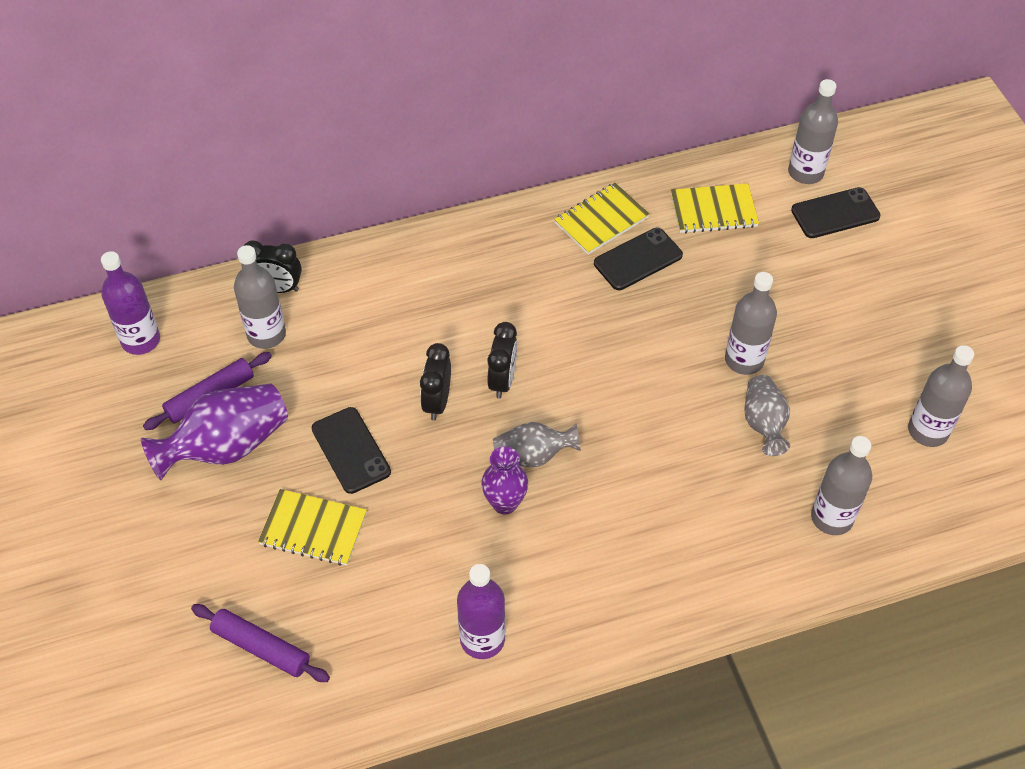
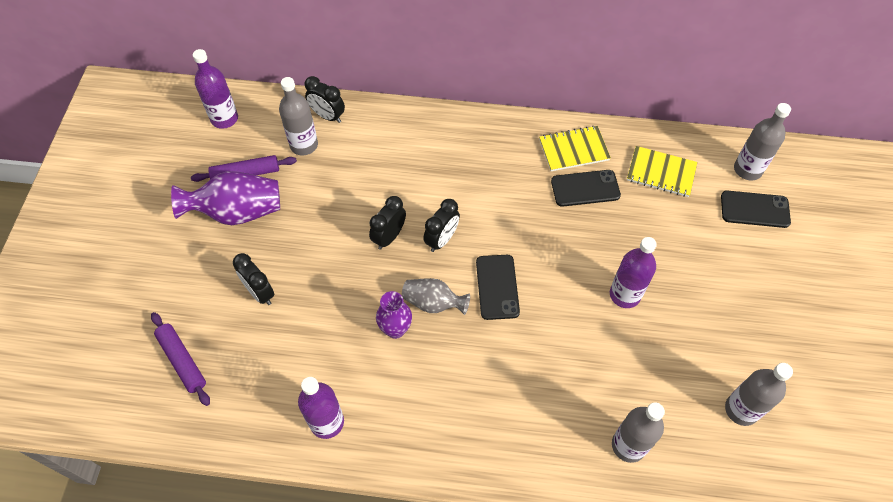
camera: 25 degrees right, 5 degrees up
yellow notebook [258,489,367,566] -> black clock [233,253,274,305]
black phone [312,407,391,494] -> black phone moved to [476,255,520,320]
grey bottle [725,272,777,375] -> purple bottle [610,237,657,308]
grey vase [744,375,790,456] -> none

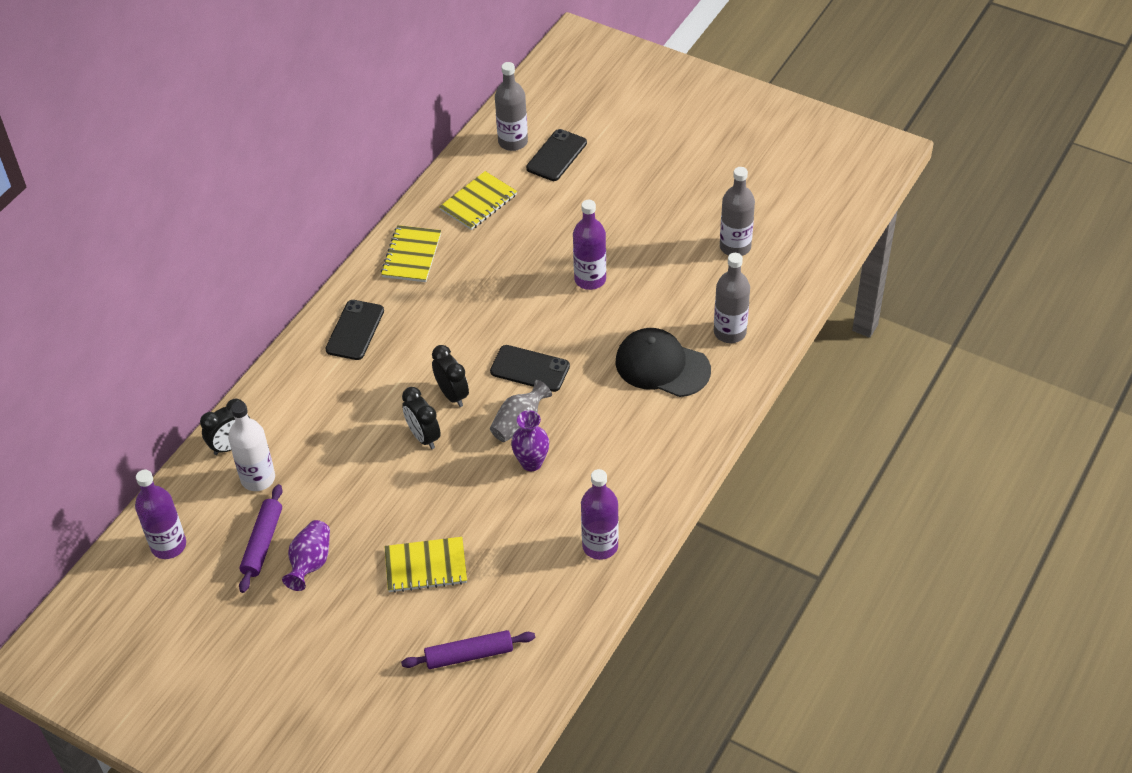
camera: 65 degrees left, 10 degrees down
purple vase [171,171,280,225] -> purple vase [282,520,330,591], size x0.61
black clock [233,253,274,305] -> yellow notebook [384,537,467,593]
grey bottle [279,77,318,155] -> white bottle [228,401,275,491]
black phone [551,170,621,207] -> black phone moved to [325,300,384,360]
none -> black cap [615,328,711,397]

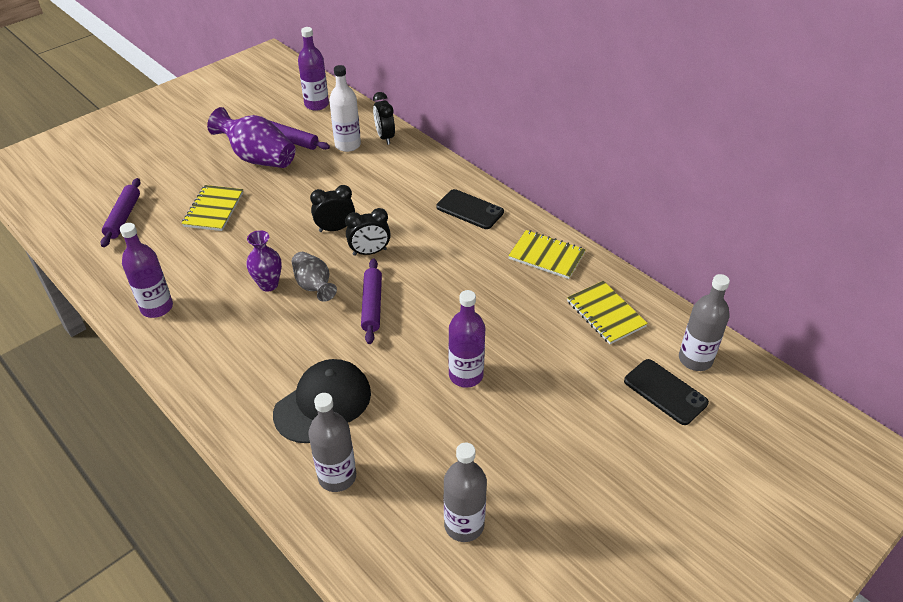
camera: 105 degrees right, 5 degrees down
purple vase [282,520,330,591] -> purple vase [207,107,295,168], size x1.63
black phone [490,345,570,392] -> purple rolling pin [361,259,382,344]

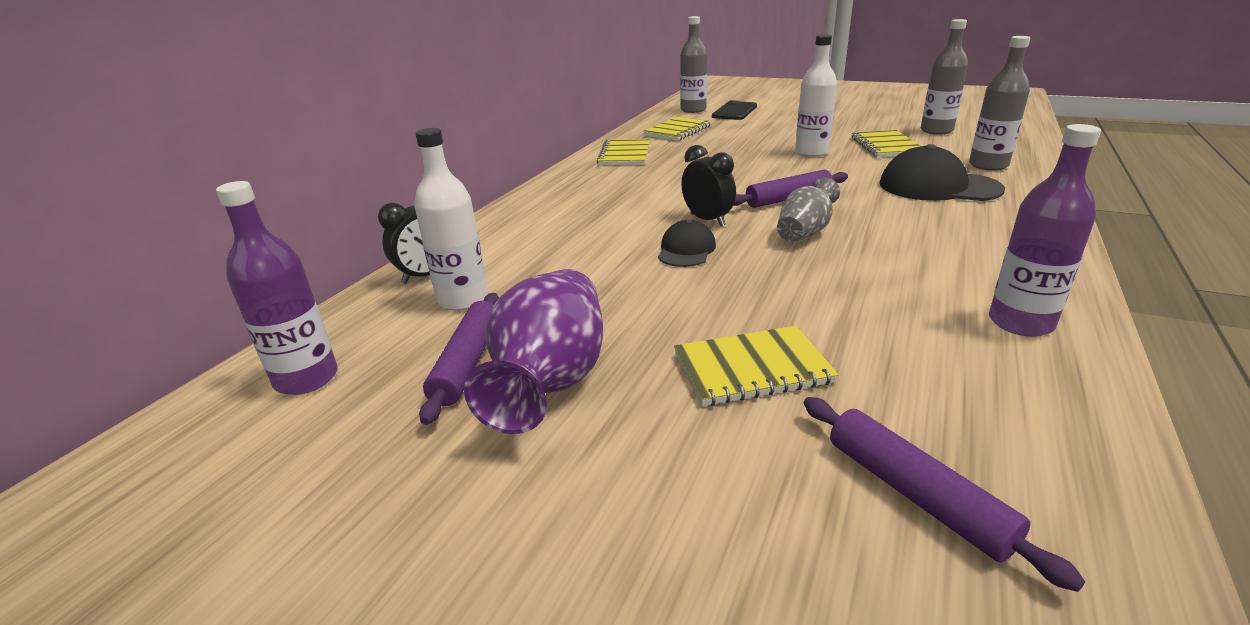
camera: 110 degrees left, 15 degrees down
purple rolling pin [100,178,141,247] -> purple rolling pin turned 75 degrees clockwise [804,397,1085,592]
purple vase [246,230,282,292] -> none
black clock [310,185,355,232] -> black cap [658,220,716,267]
black phone [436,189,504,229] -> none
purple bottle [448,290,485,388] -> white bottle [795,35,837,157]
none -> yellow notebook [852,130,920,157]

